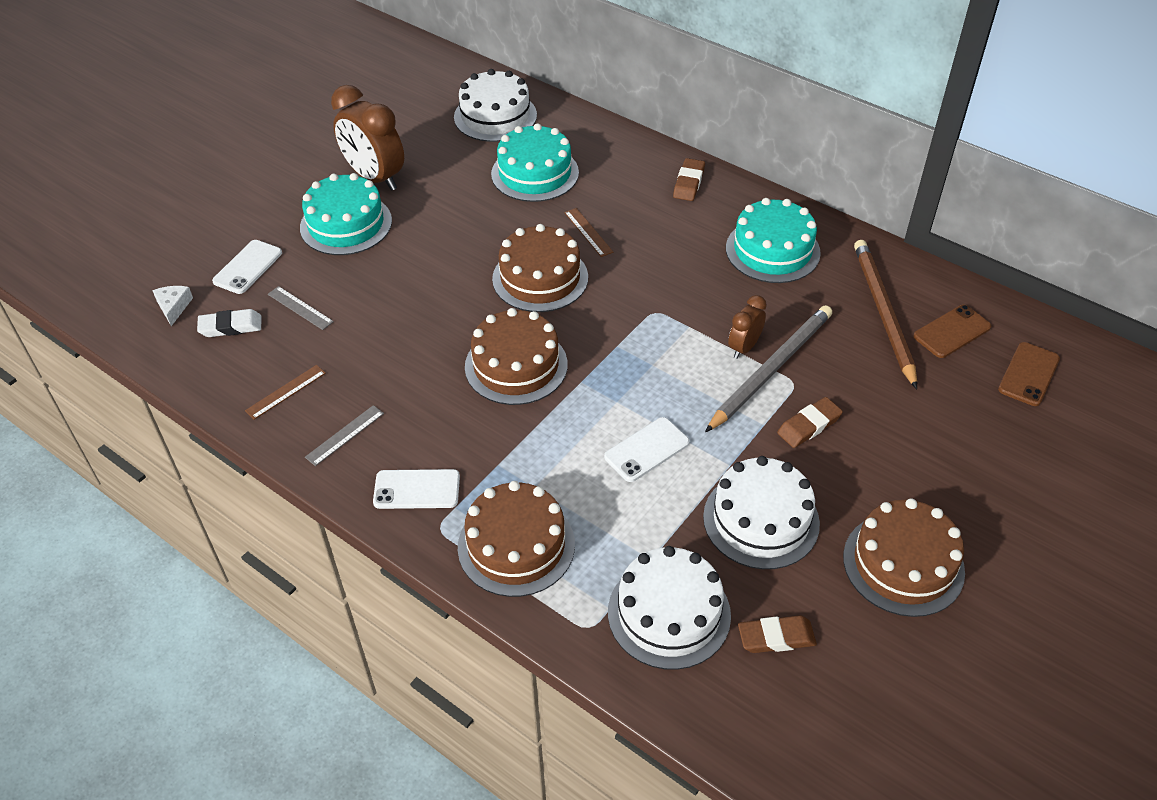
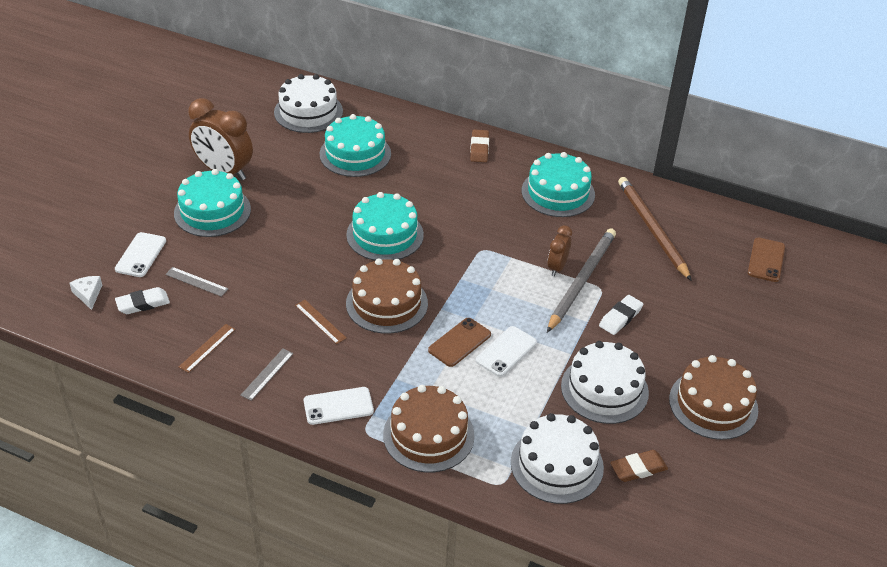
camera: 15 degrees left, 5 degrees down
brown cake [492,224,588,312] -> turquoise cake [346,192,424,260]
brown ruler [564,208,613,257] -> brown ruler moved to [295,300,347,344]
brown eraser [777,397,843,448] -> white eraser [599,295,643,335]
brown phone [913,305,992,358] -> brown phone moved to [428,318,491,367]

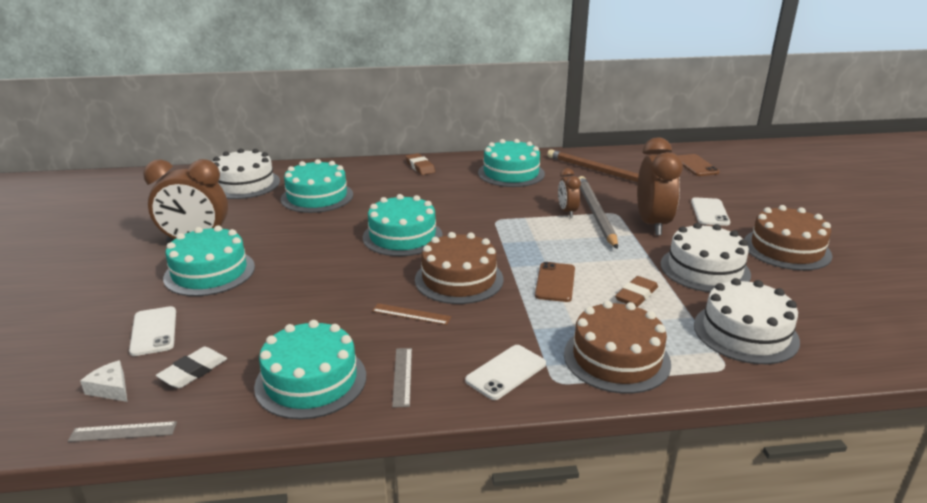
camera: 30 degrees left, 15 degrees down
grey ruler [165,267,228,297] -> grey ruler moved to [68,421,177,442]
brown ruler [179,324,236,373] -> turquoise cake [254,320,366,419]
white phone [476,326,537,377] -> white phone moved to [691,197,730,226]
white eraser [599,295,643,335] -> brown clock [637,138,683,235]
brown eraser [610,450,668,482] -> brown eraser moved to [615,276,658,307]

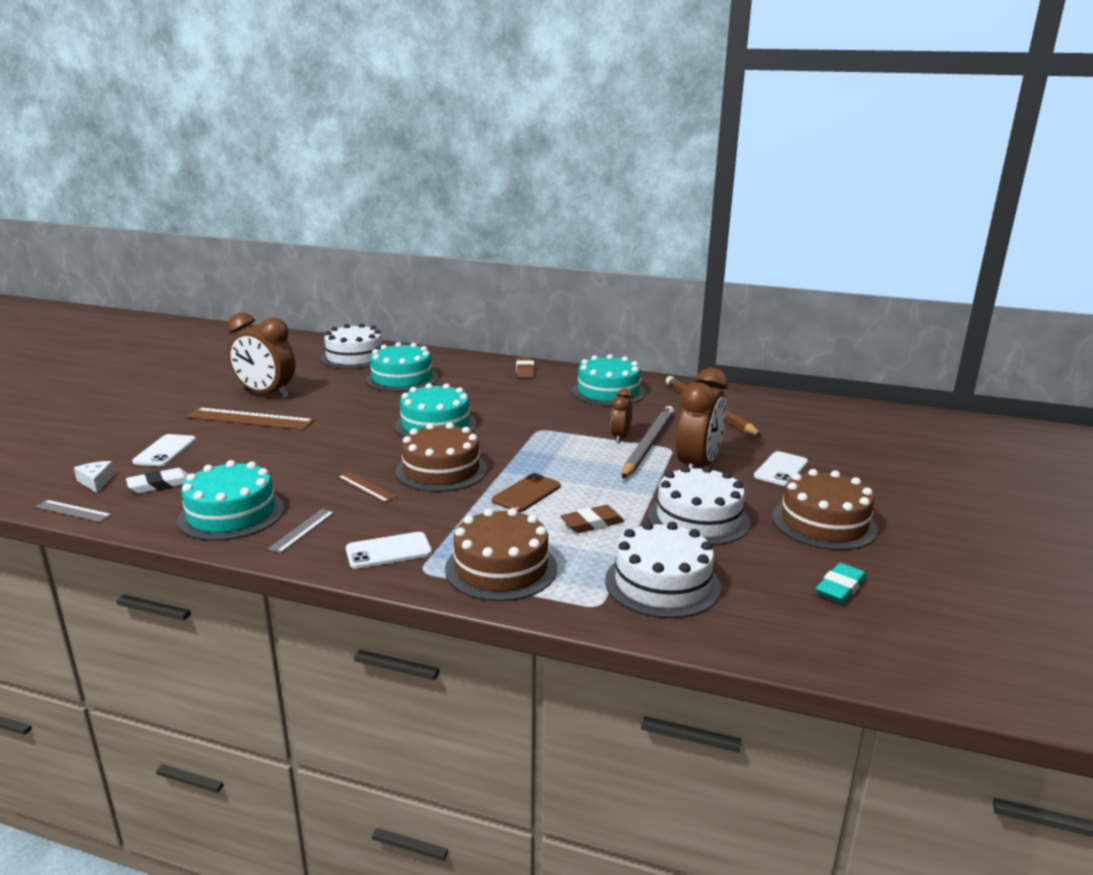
camera: 25 degrees right, 5 degrees down
turquoise cake [163,225,255,296] -> brown ruler [186,408,315,430]
brown phone [677,154,720,176] -> none
none -> turquoise eraser [816,563,866,603]

